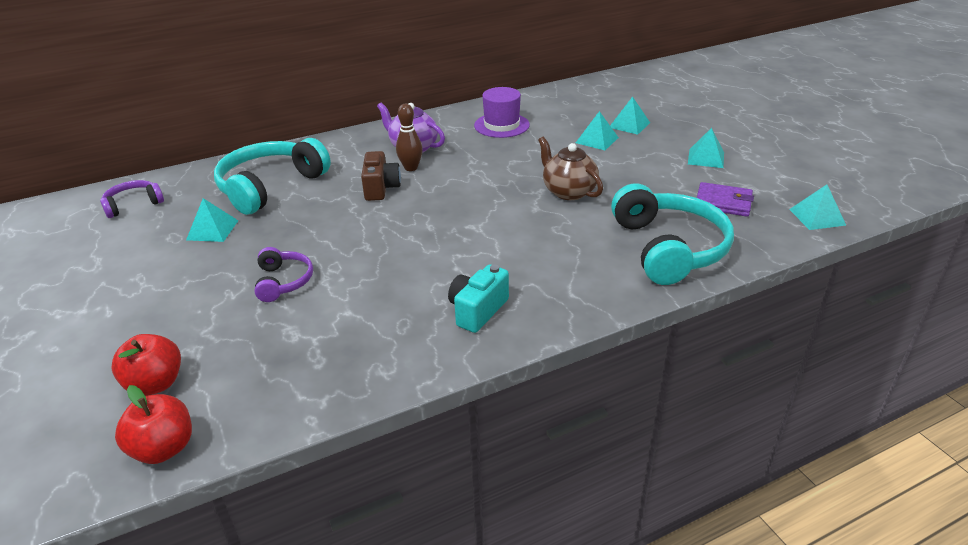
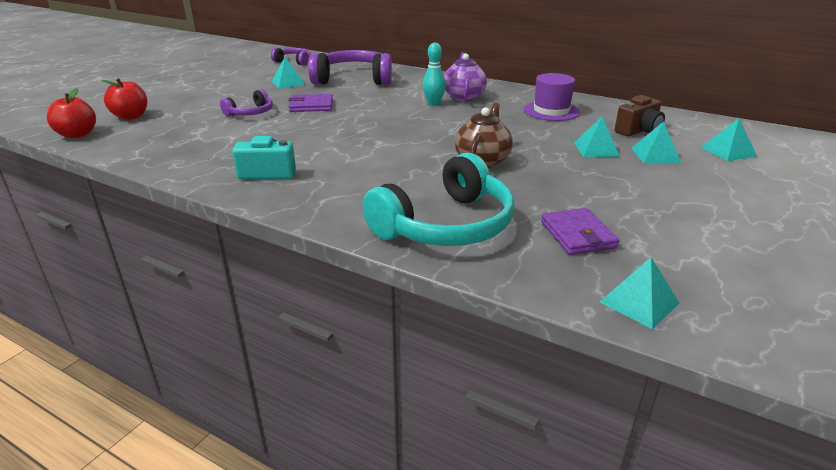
camera: 55 degrees right, 5 degrees down
turquoise headphones [214,138,331,215] -> purple headphones [308,50,392,85]
brown camera [361,151,401,201] -> brown camera moved to [615,95,665,136]
brown bowling pin [396,104,423,171] -> turquoise bowling pin [423,43,446,106]
turquoise pyramid [688,128,724,168] -> turquoise pyramid moved to [701,118,757,161]
none -> purple wallet [288,94,333,112]

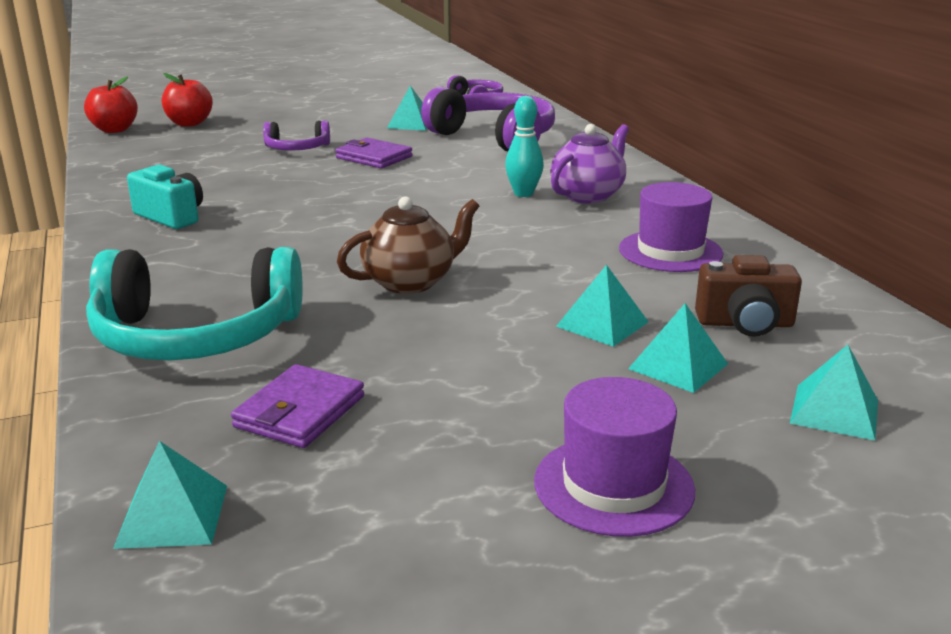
camera: 40 degrees right, 5 degrees down
none -> purple hat [534,377,695,537]

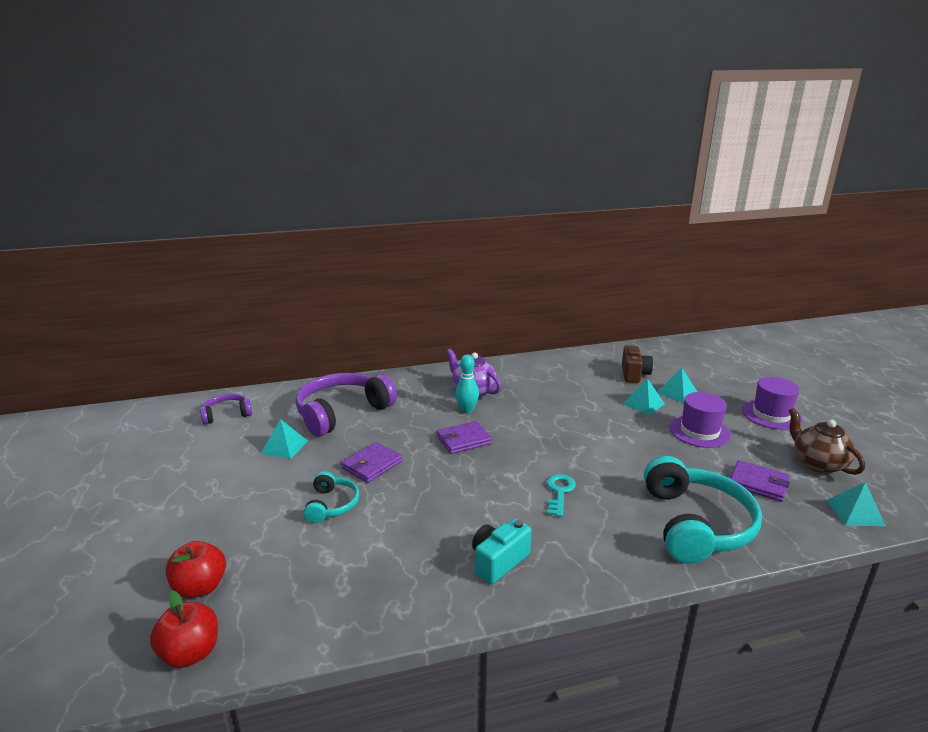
camera: 85 degrees left, 0 degrees up
purple headphones [263,120,330,150] -> turquoise headphones [304,471,359,523]
brown teapot [337,196,479,294] -> brown teapot moved to [788,408,865,475]
purple hat [619,182,724,272] -> purple hat moved to [670,392,731,448]
turquoise pyramid [790,345,878,441] -> none
none -> purple wallet [437,421,492,454]
none -> turquoise key [547,474,576,517]

